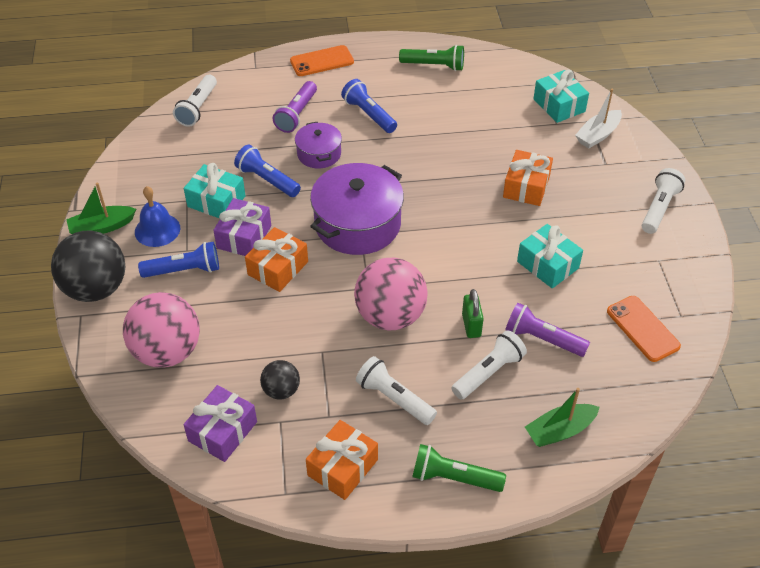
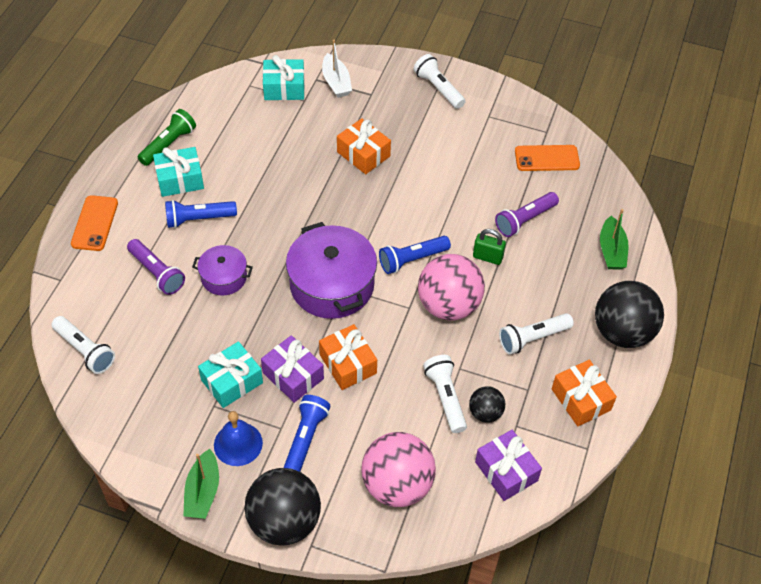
camera: 65 degrees left, 5 degrees up
blue flashlight [234,145,301,197] -> blue flashlight moved to [379,236,451,274]
green flashlight [412,444,506,492] -> black ball [595,281,664,348]
white flashlight [451,330,527,400] -> white flashlight moved to [423,355,467,433]
turquoise gift [517,224,583,288] -> turquoise gift moved to [153,147,204,197]

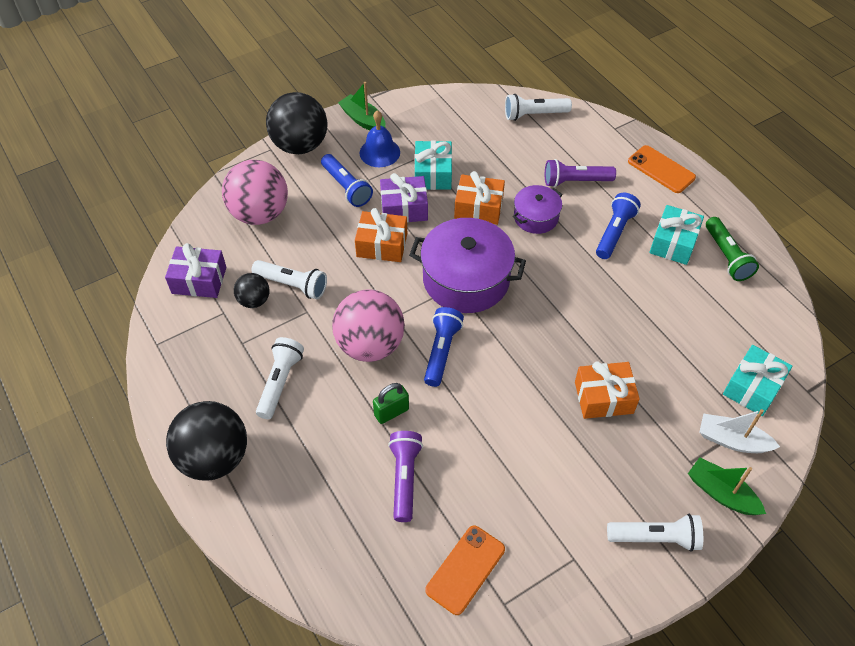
camera: 130 degrees right, 0 degrees up
orange gift [552,360,617,426] -> orange gift moved to [454,171,505,225]
green boat [600,209,629,270] -> green boat moved to [688,457,766,515]

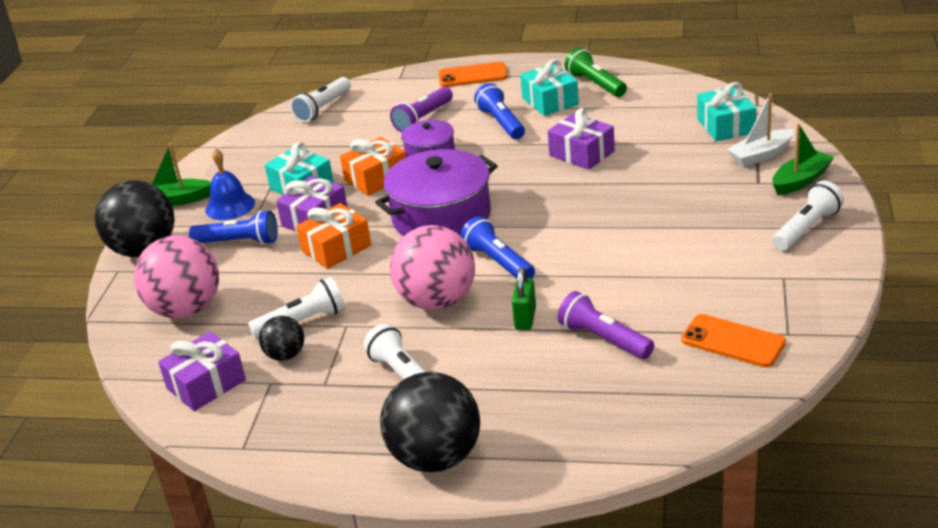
camera: 45 degrees left, 20 degrees down
orange phone [425,525,505,615] -> orange phone turned 45 degrees counterclockwise [681,314,786,367]
orange gift [575,361,640,419] -> none
green boat [688,457,766,515] -> green boat turned 150 degrees clockwise [772,123,834,195]
green flashlight [706,217,759,281] -> green flashlight turned 150 degrees counterclockwise [565,48,627,97]
none -> purple gift [548,108,615,170]

